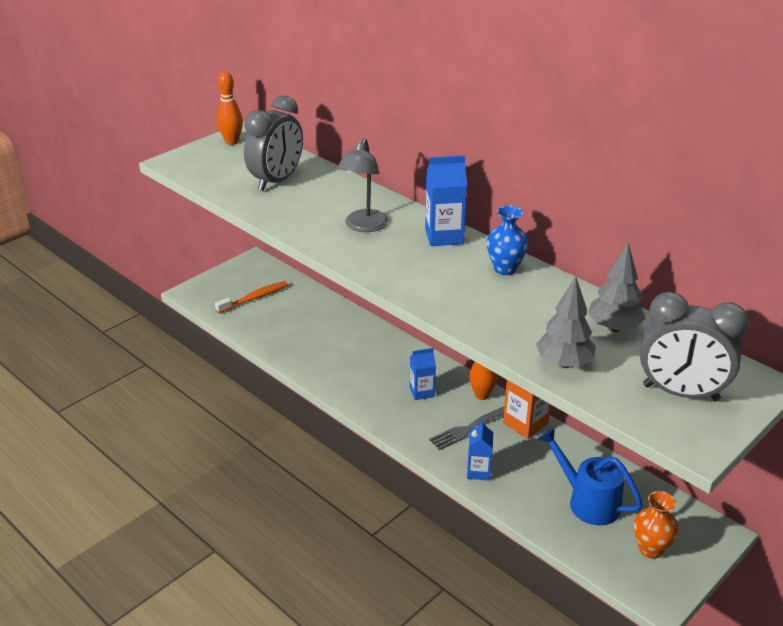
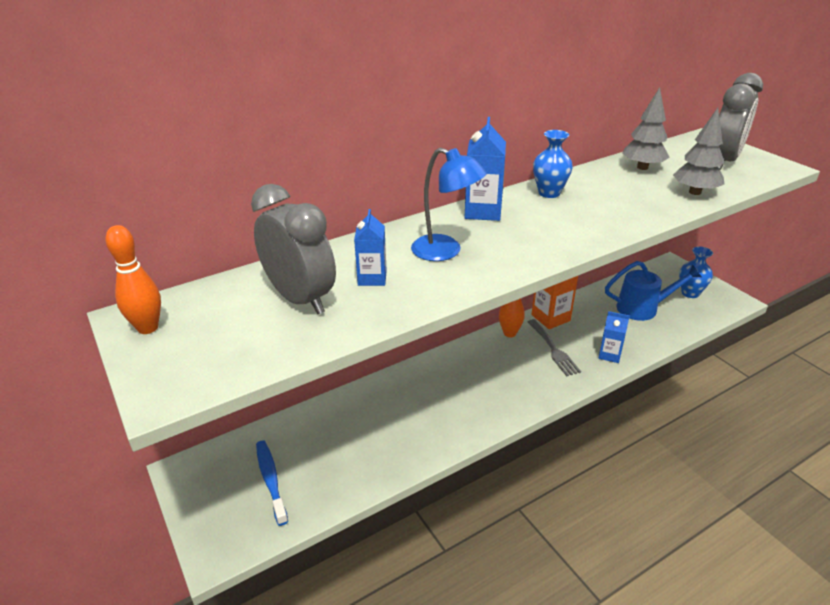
camera: 75 degrees left, 0 degrees up
orange toothbrush [215,281,288,313] -> blue toothbrush [256,440,288,526]
grey lamp [337,138,388,232] -> blue lamp [411,147,487,261]
blue carton [410,348,436,400] -> blue carton moved to [354,209,387,286]
blue watering can [538,428,643,525] -> blue watering can turned 150 degrees counterclockwise [605,261,701,321]
orange vase [634,491,679,559] -> blue vase [679,246,713,298]

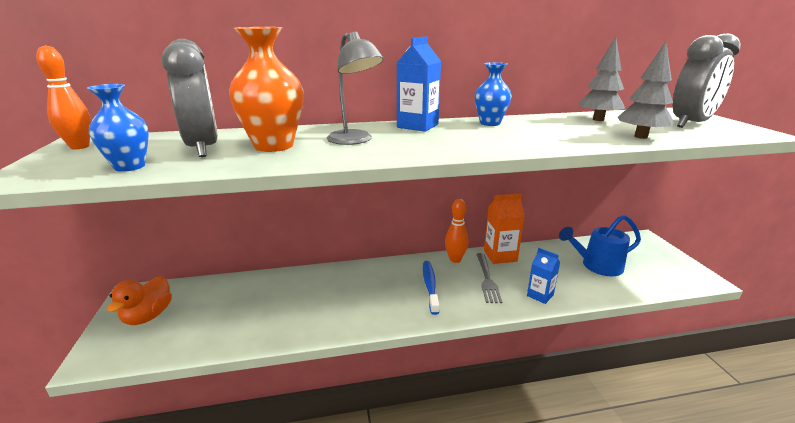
camera: 20 degrees right, 10 degrees down
blue toothbrush [256,440,288,526] -> blue toothbrush moved to [423,261,439,315]
blue carton [354,209,387,286] -> orange vase [229,27,303,152]
blue lamp [411,147,487,261] -> grey lamp [327,32,384,145]
blue watering can [605,261,701,321] -> blue watering can turned 150 degrees clockwise [559,215,641,276]
blue vase [679,246,713,298] -> blue vase moved to [87,84,149,172]
none -> orange duck [107,276,172,325]

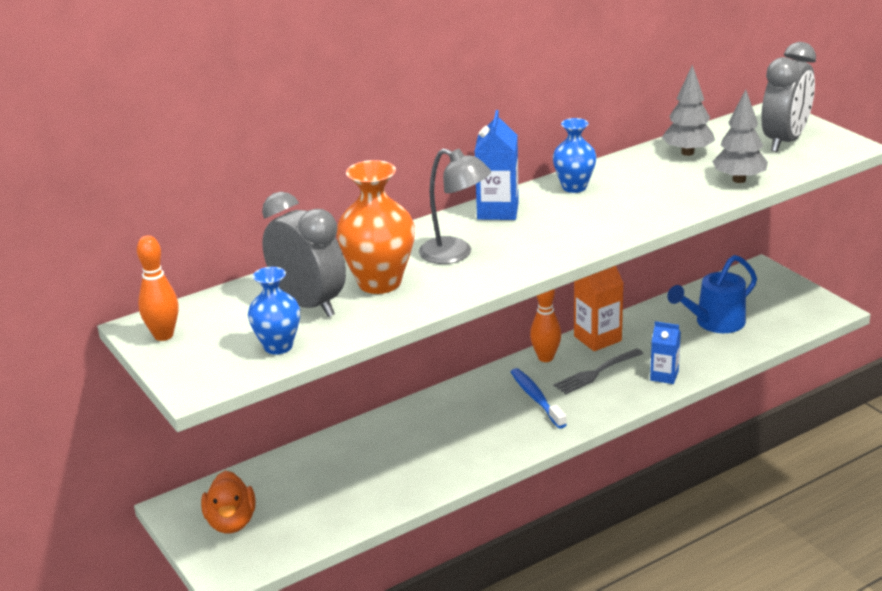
camera: 20 degrees left, 5 degrees up
grey fork [476,253,502,303] -> grey fork turned 75 degrees clockwise [554,348,643,394]

